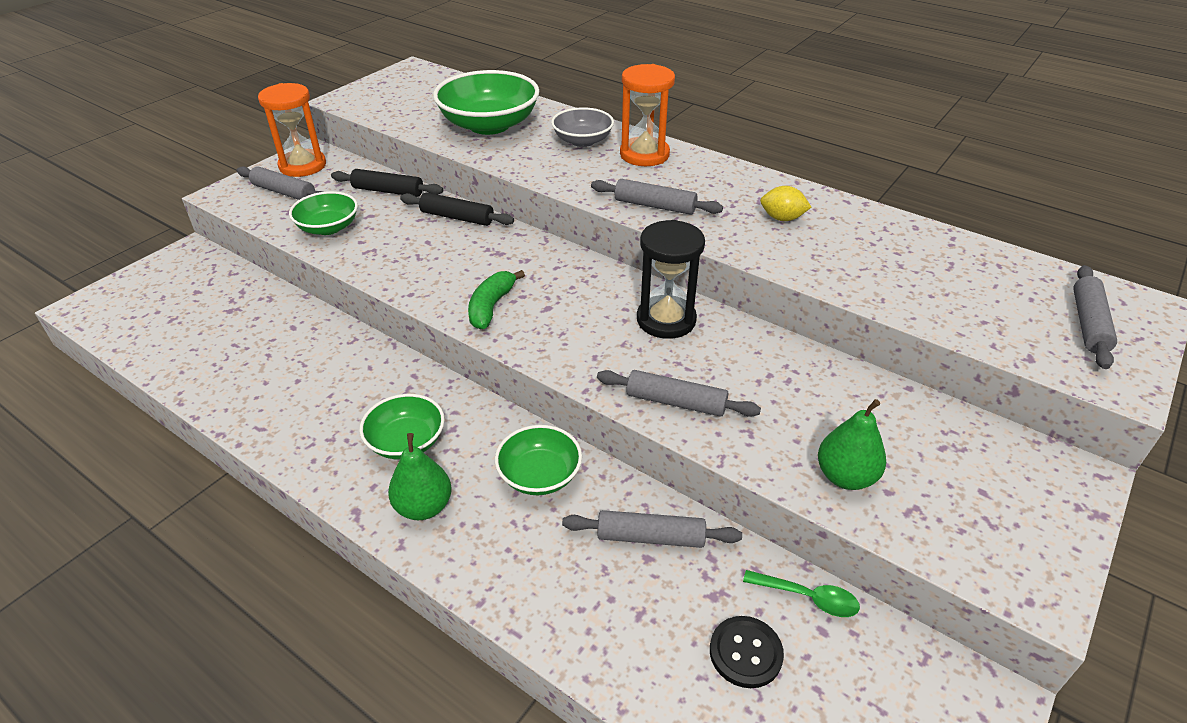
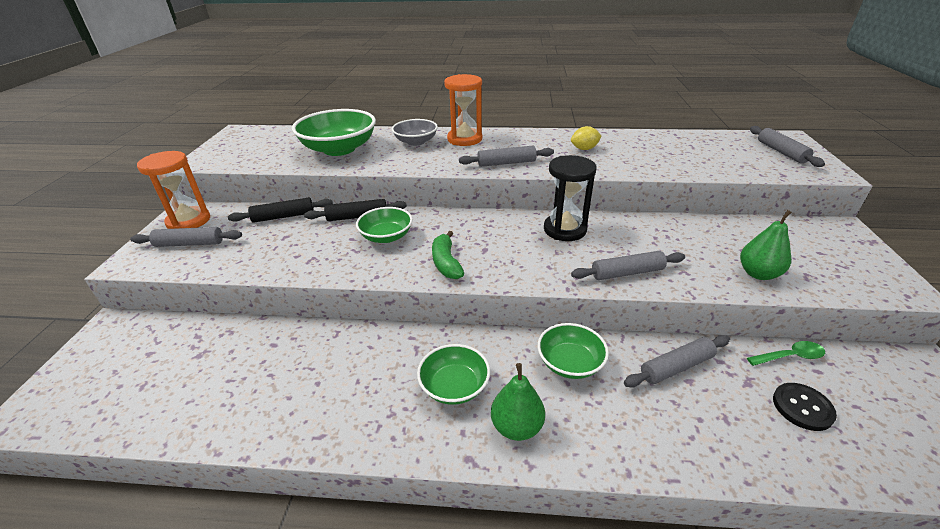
camera: 30 degrees left, 5 degrees down
green bowl [289,191,358,235] -> green bowl moved to [356,207,413,243]

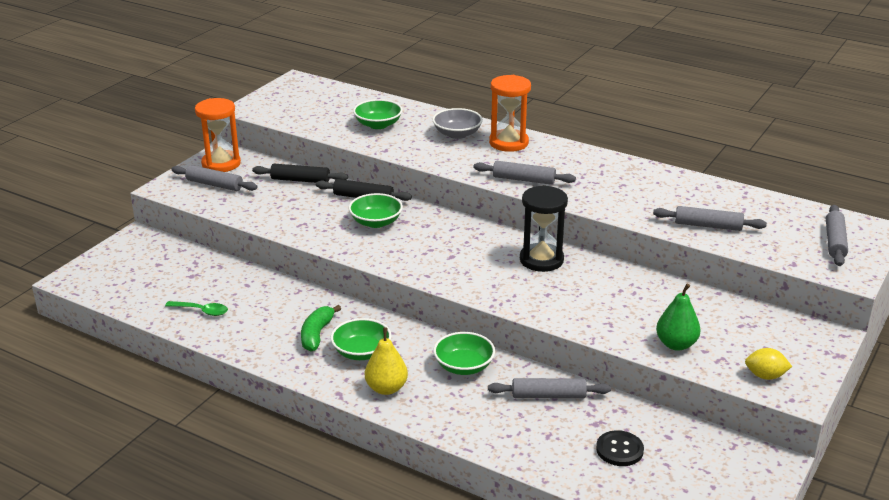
camera: 25 degrees right, 5 degrees down
green bowl [292,109,376,156] -> green bowl [353,99,403,129], size x0.58
green banana [432,231,464,279] -> green banana moved to [301,305,341,352]
green pear [491,363,545,441] -> yellow pear [365,328,408,395]
yellow lemon [571,126,602,150] -> yellow lemon moved to [745,348,792,380]
grey rolling pin [571,251,685,280] -> grey rolling pin moved to [653,206,767,231]
green spoon [747,341,825,366] -> green spoon moved to [165,301,228,316]

